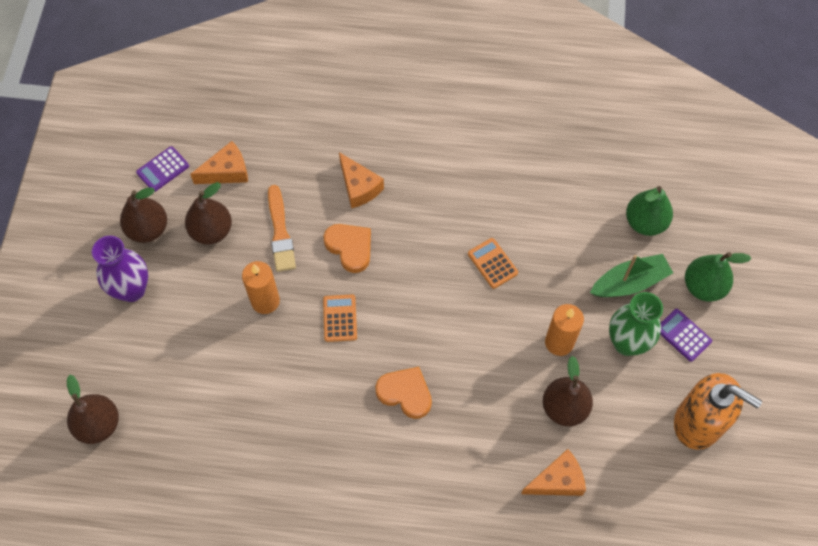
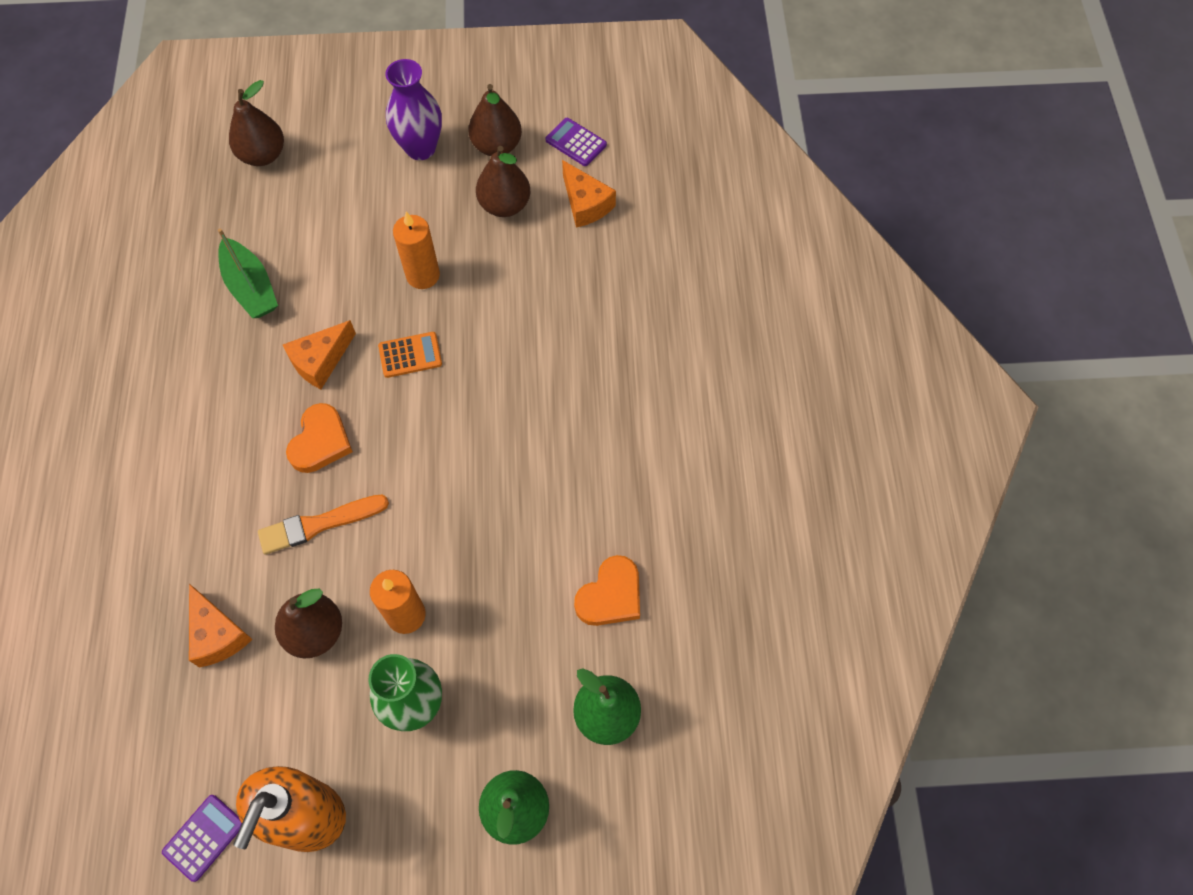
camera: 80 degrees right, 0 degrees up
orange brush [268,185,296,272] -> orange brush moved to [258,495,389,555]
orange heart [324,224,371,273] -> orange heart moved to [574,555,640,626]
orange cheese [339,152,384,208] -> orange cheese moved to [283,320,356,389]
orange calculator [468,238,518,289] -> none
green boat [590,254,673,297] -> green boat moved to [218,228,278,318]
purple calculator [660,309,712,362] -> purple calculator moved to [162,795,242,882]

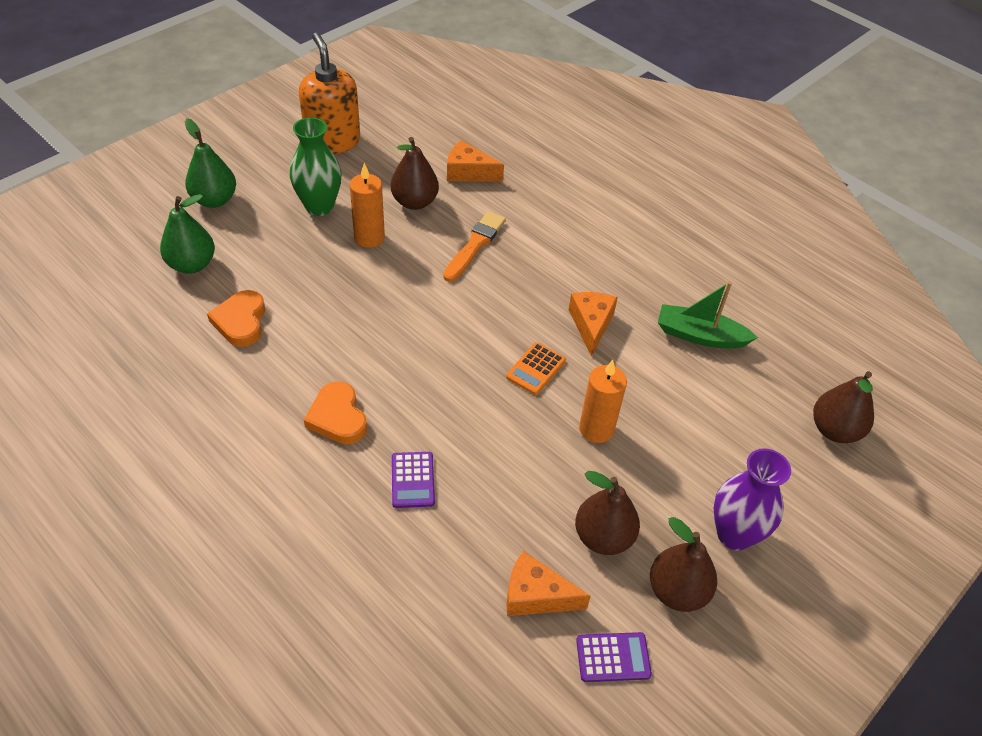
camera: 135 degrees right, 15 degrees down
purple calculator [162,795,242,882] -> purple calculator moved to [392,452,435,508]
orange heart [286,403,353,473] -> orange heart moved to [304,381,367,444]

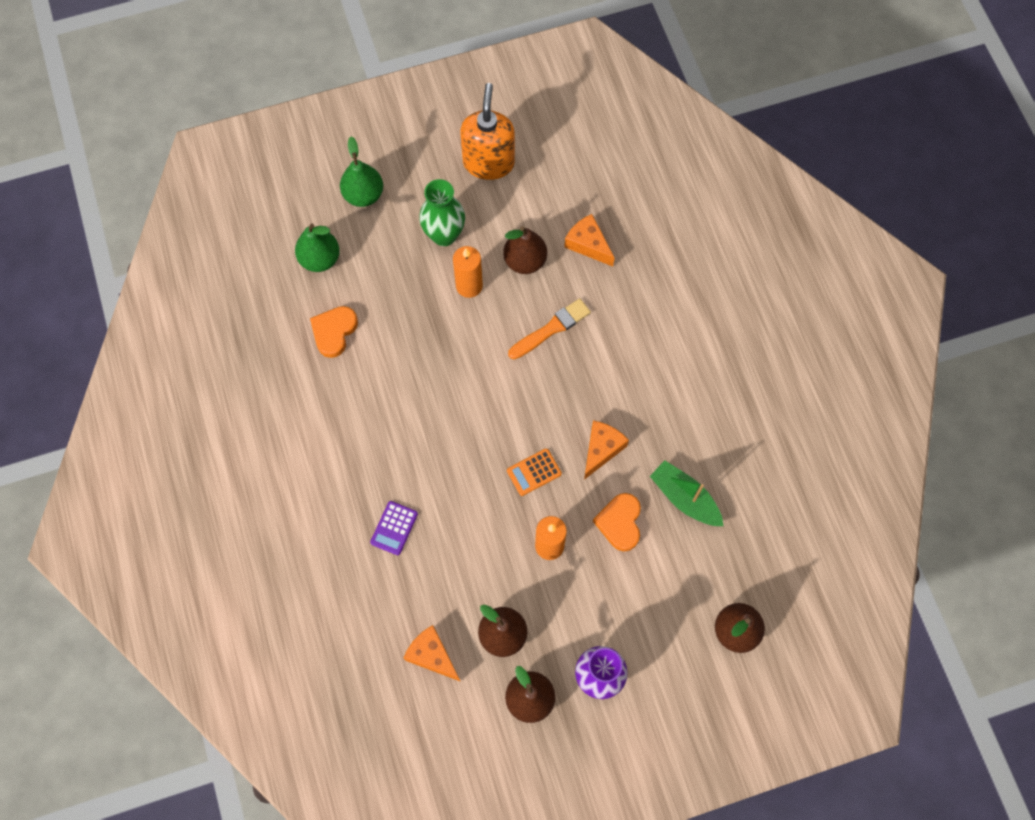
camera: 30 degrees right, 20 degrees up
orange heart [304,381,367,444] -> orange heart moved to [593,493,641,551]
purple calculator [576,632,652,682] -> none

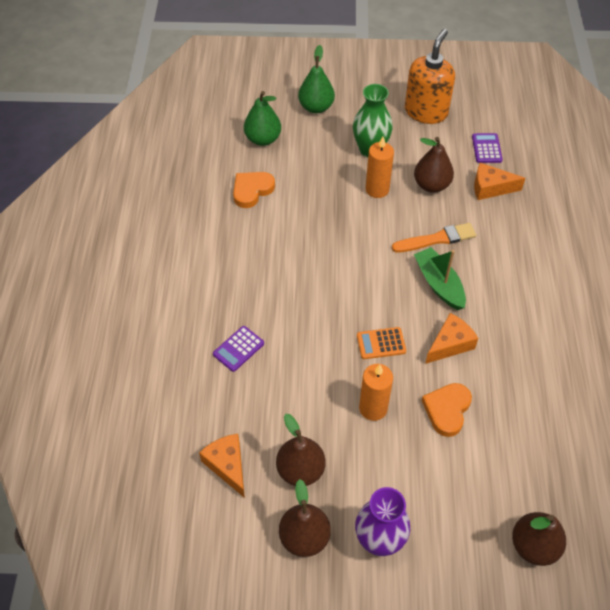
camera: 20 degrees right, 15 degrees down
orange cheese [564,214,615,266] -> orange cheese turned 60 degrees counterclockwise [474,163,525,200]
green boat [650,460,723,526] -> green boat moved to [414,247,466,310]
none -> purple calculator [472,133,503,163]

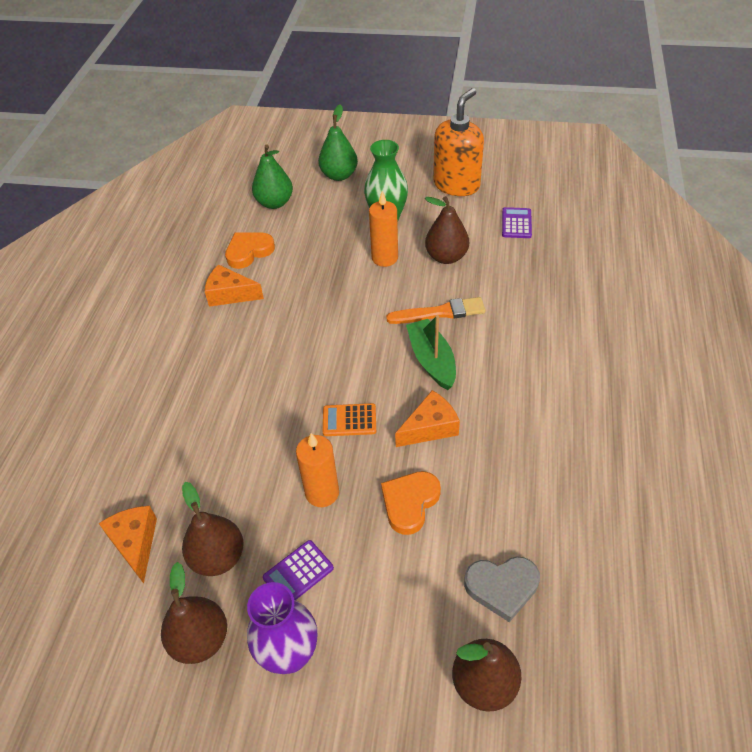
camera: 10 degrees right, 5 degrees down
purple calculator [213,326,264,372] -> purple calculator moved to [263,540,334,600]
orange cheese [474,163,525,200] -> orange cheese moved to [205,264,264,307]
none -> grey heart [464,556,540,622]

